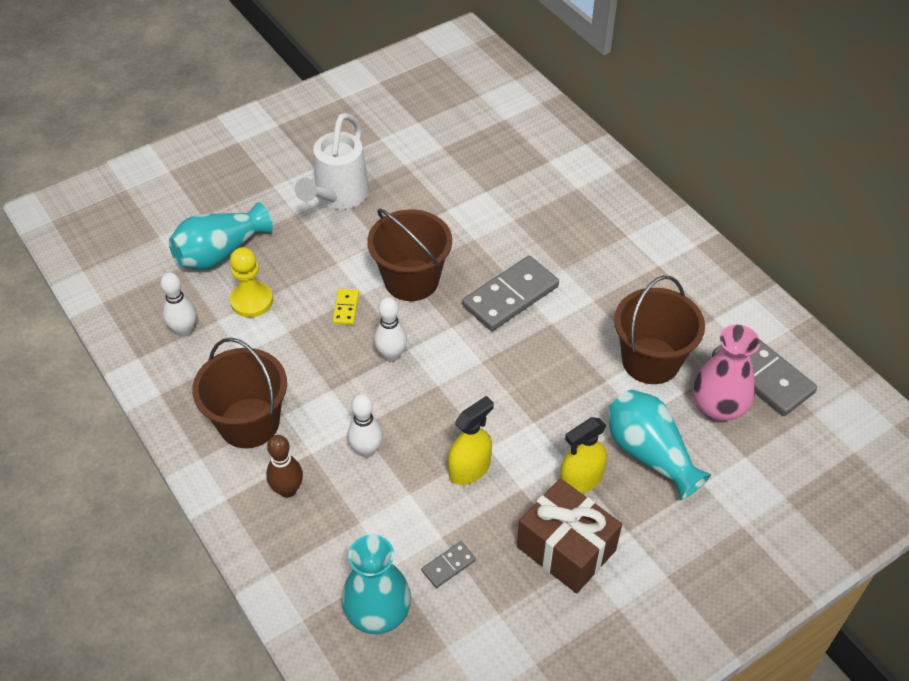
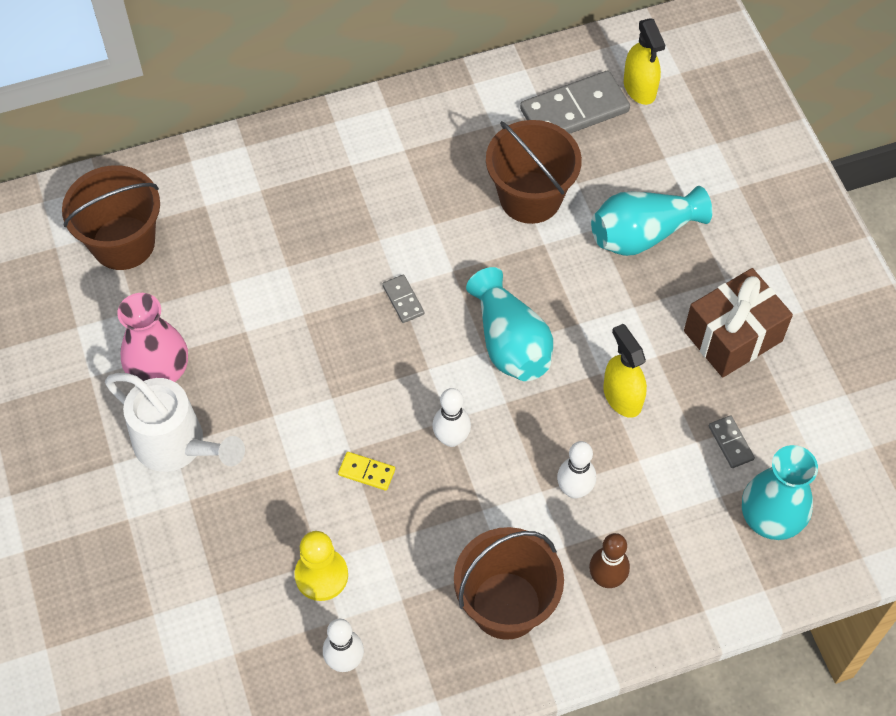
camera: 75 degrees left, 10 degrees up
turquoise vase [169,202,273,270] -> turquoise vase moved to [466,267,553,381]
brown bucket [367,208,452,301] -> brown bucket moved to [62,165,160,270]
grey domino [462,256,559,331] -> grey domino [382,274,424,323], size x0.46
yellow spray bottle [560,417,607,494] -> yellow spray bottle moved to [624,18,665,105]
pink vase [693,325,760,421] -> pink vase moved to [117,293,188,382]

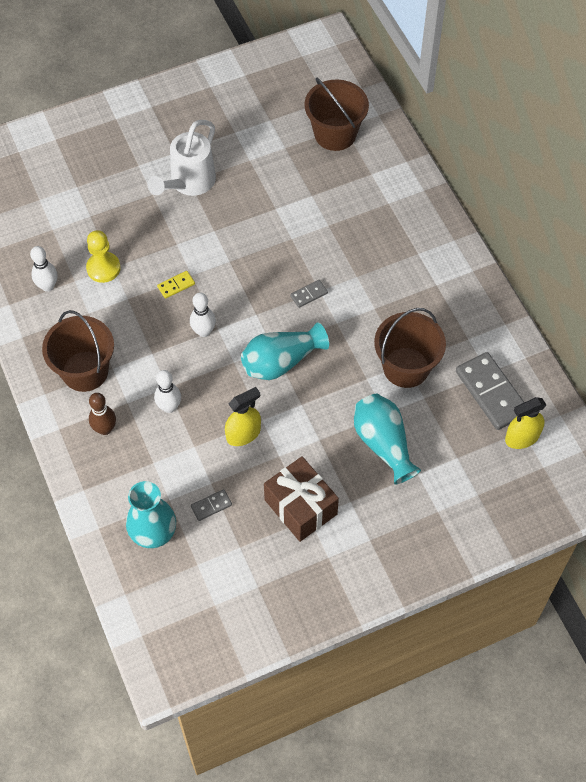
camera: 85 degrees right, 0 degrees up
pink vase [117,293,188,382] -> none
yellow domino [338,452,395,491] -> yellow domino turned 45 degrees clockwise [157,271,195,299]

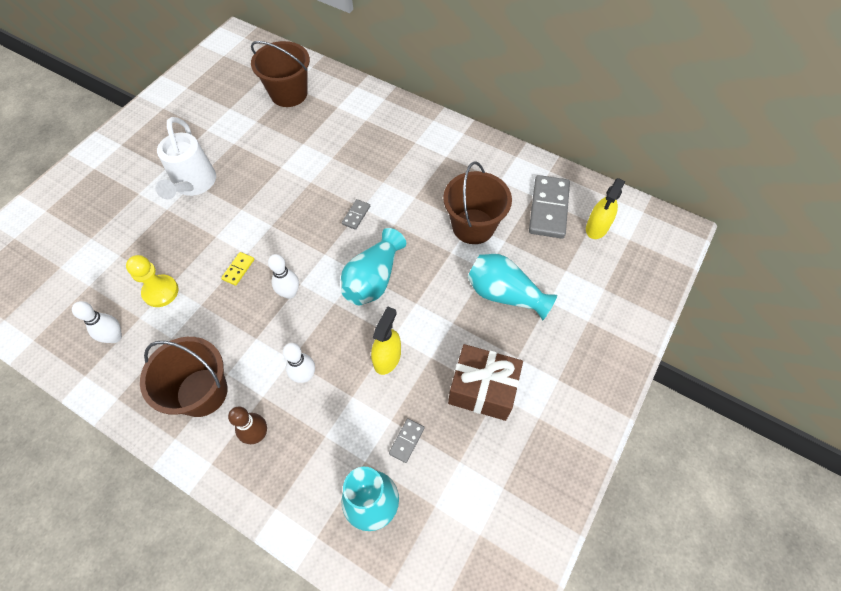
camera: 35 degrees left, 0 degrees up
grey domino [456,352,524,430] -> grey domino turned 75 degrees clockwise [529,175,570,239]

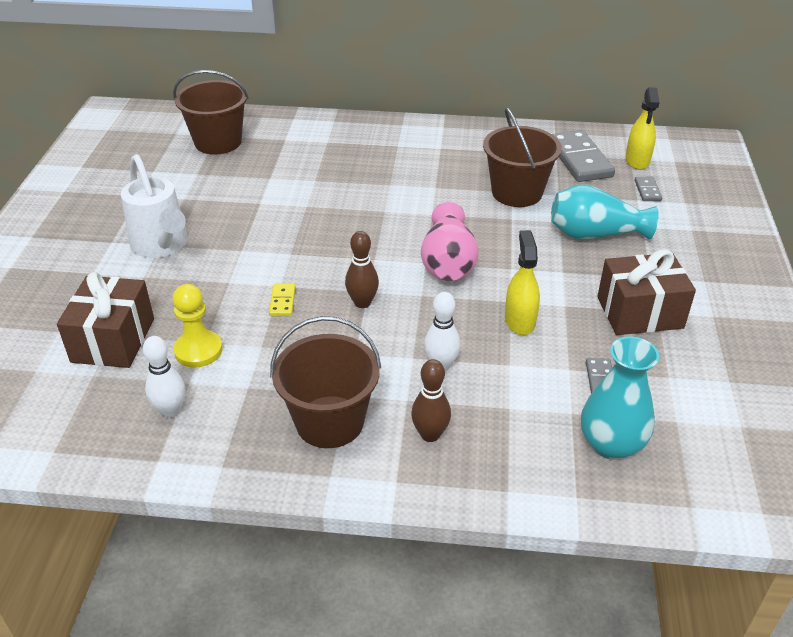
camera: 25 degrees left, 20 degrees down
white bowling pin [268,254,299,299] -> brown bowling pin [345,231,379,308]
turquoise vase [341,228,406,305] -> pink vase [421,202,479,281]
grey domino [342,199,370,230] -> grey domino moved to [635,177,662,201]
none -> brown gift [57,272,154,368]

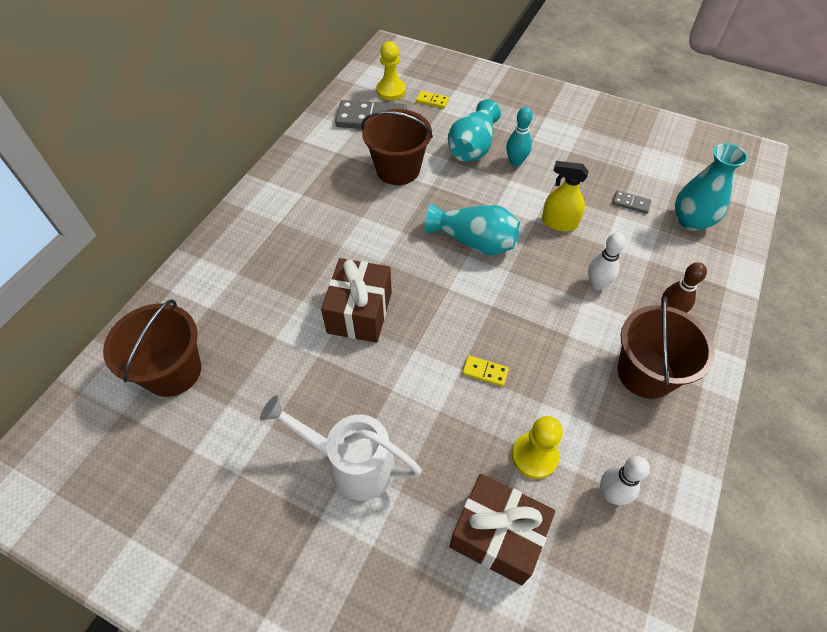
camera: 70 degrees left, 15 degrees up
white watering can [121,154,188,258] -> white watering can turned 150 degrees counterclockwise [260,395,422,500]
brown bowling pin [345,231,379,308] -> none
pink vase [421,202,479,281] -> turquoise vase [425,204,520,255]
brown gift [597,249,696,335] -> brown gift moved to [321,258,392,343]
yellow spray bottle [625,87,660,170] -> yellow pawn [376,41,406,100]
grey domino [635,177,662,201] -> yellow domino [416,91,449,108]
none -> turquoise bowling pin [506,107,533,166]

